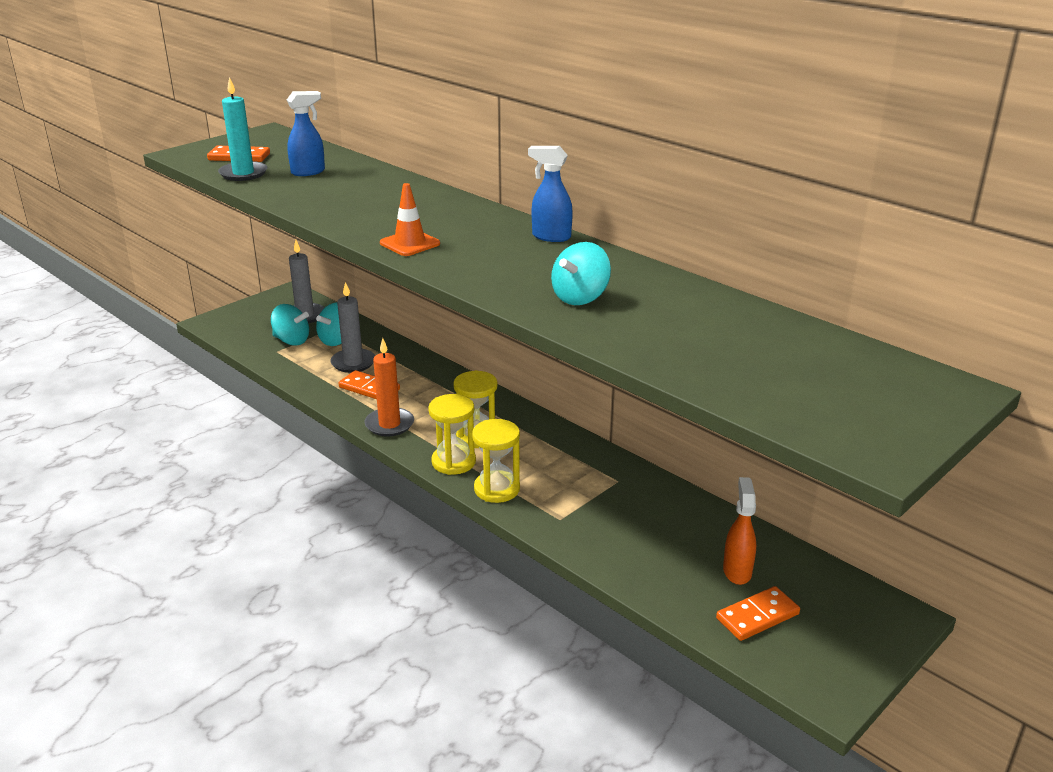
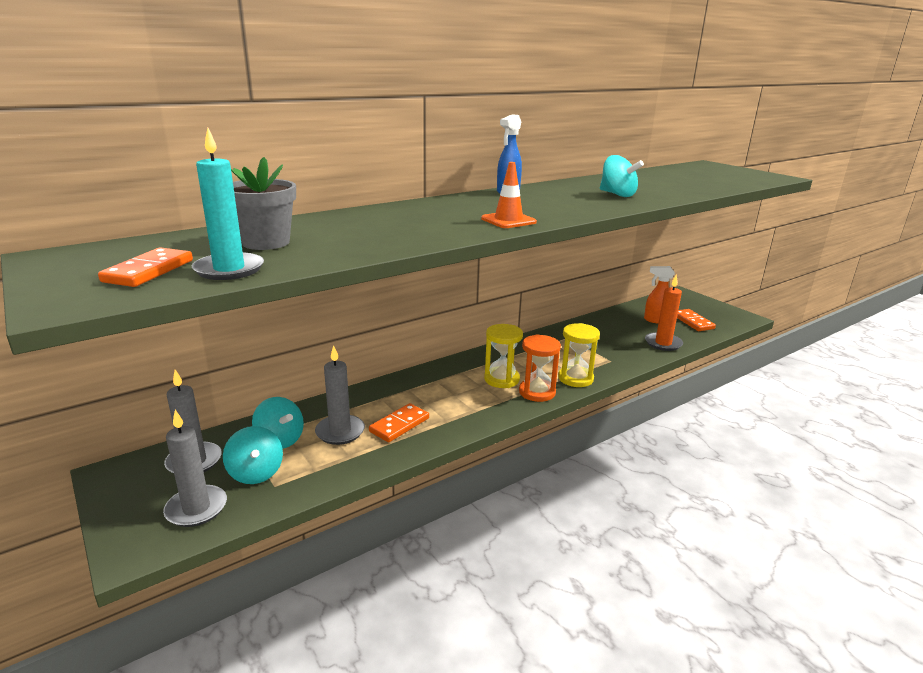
camera: 80 degrees left, 5 degrees down
turquoise spinning top [271,304,309,346] -> turquoise spinning top turned 120 degrees clockwise [223,426,283,484]
blue spray bottle [287,91,325,176] -> grey flower pot [231,157,296,250]
orange candle [365,338,414,437] -> orange candle moved to [645,275,683,351]
yellow hourglass [428,394,476,475] -> orange hourglass [519,335,561,402]
none -> grey candle [163,410,227,527]

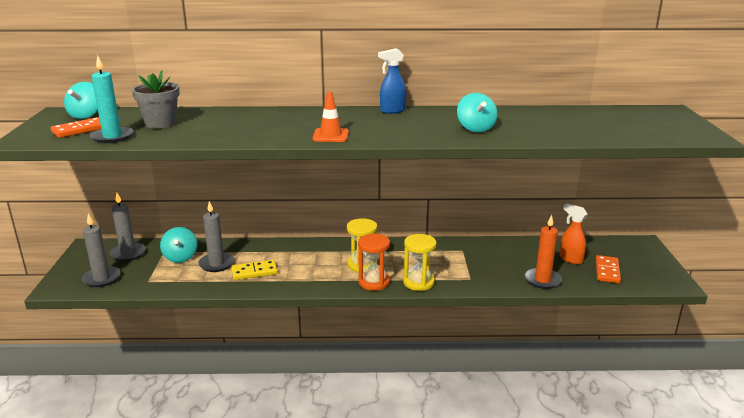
camera: 35 degrees right, 0 degrees up
turquoise spinning top [223,426,283,484] -> turquoise spinning top moved to [64,82,98,119]
orange domino [369,403,429,442] -> yellow domino [231,260,278,280]

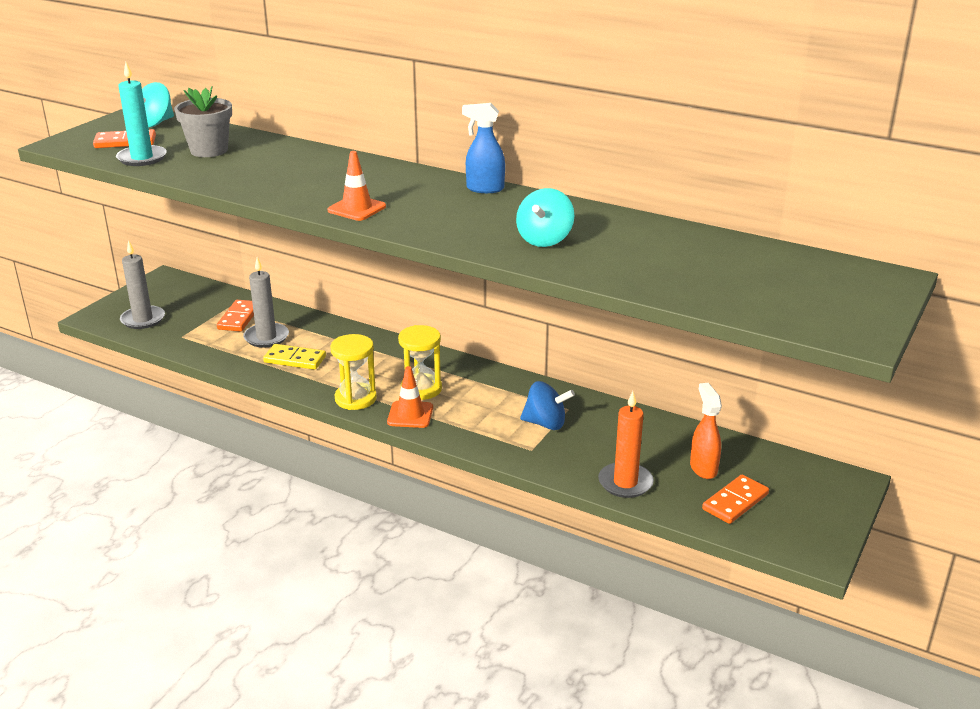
camera: 30 degrees right, 5 degrees up
grey candle [110,193,146,262] -> none
turquoise spinning top [160,227,197,263] -> orange domino [217,300,254,332]
orange hourglass [358,234,390,291] -> orange traffic cone [387,366,433,428]
yellow hourglass [403,234,436,291] -> yellow hourglass moved to [330,334,377,410]
none -> blue spinning top [520,381,575,430]

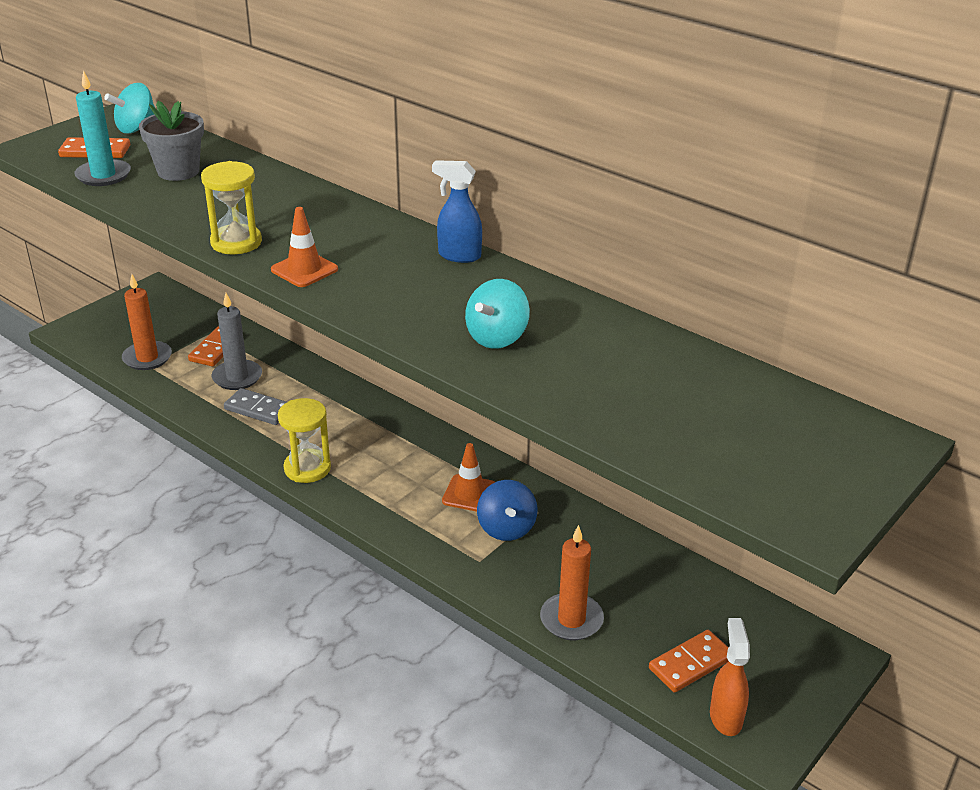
camera: 10 degrees right, 5 degrees up
grey candle [120,240,165,329] -> none
yellow domino [263,344,326,370] -> grey domino [224,388,287,425]
orange traffic cone [387,366,433,428] -> orange traffic cone moved to [442,443,495,512]
yellow hourglass [398,325,442,400] -> yellow hourglass moved to [201,161,262,254]
blue spinning top [520,381,575,430] -> blue spinning top turned 60 degrees clockwise [477,480,538,541]
orange spray bottle [690,383,722,479] -> orange spray bottle moved to [710,618,750,736]
none -> orange candle [122,274,172,370]

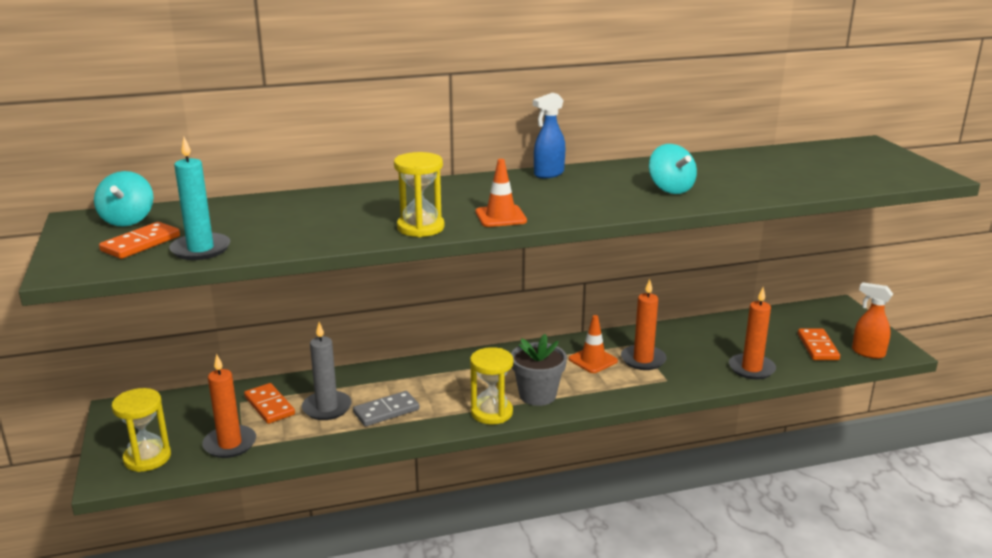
camera: 55 degrees left, 10 degrees down
grey flower pot [139,101,204,181] -> grey flower pot moved to [511,334,567,406]
blue spinning top [477,480,538,541] -> orange candle [621,279,666,370]
none -> yellow hourglass [112,388,171,472]

